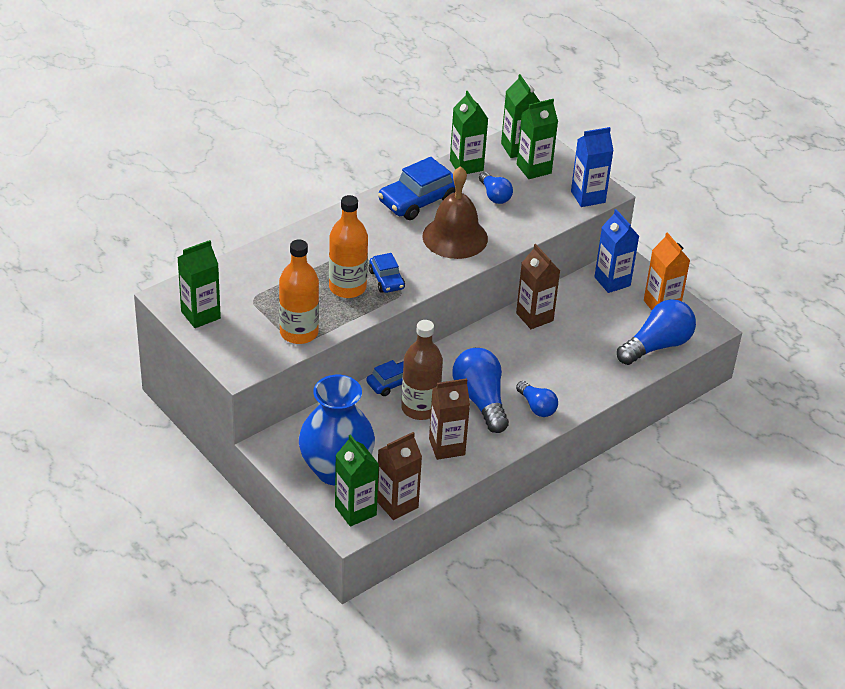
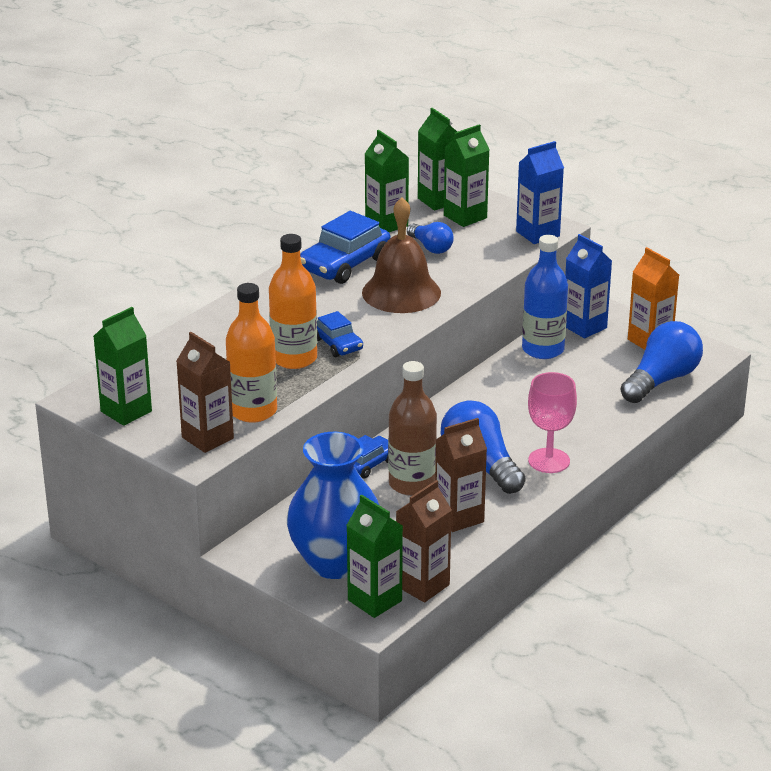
camera: 10 degrees left, 10 degrees down
brown carton [516,244,560,329] -> brown carton moved to [176,332,234,453]
blue light bulb [516,381,558,417] -> pink goblet [528,372,577,473]
none -> blue bottle [522,235,568,359]

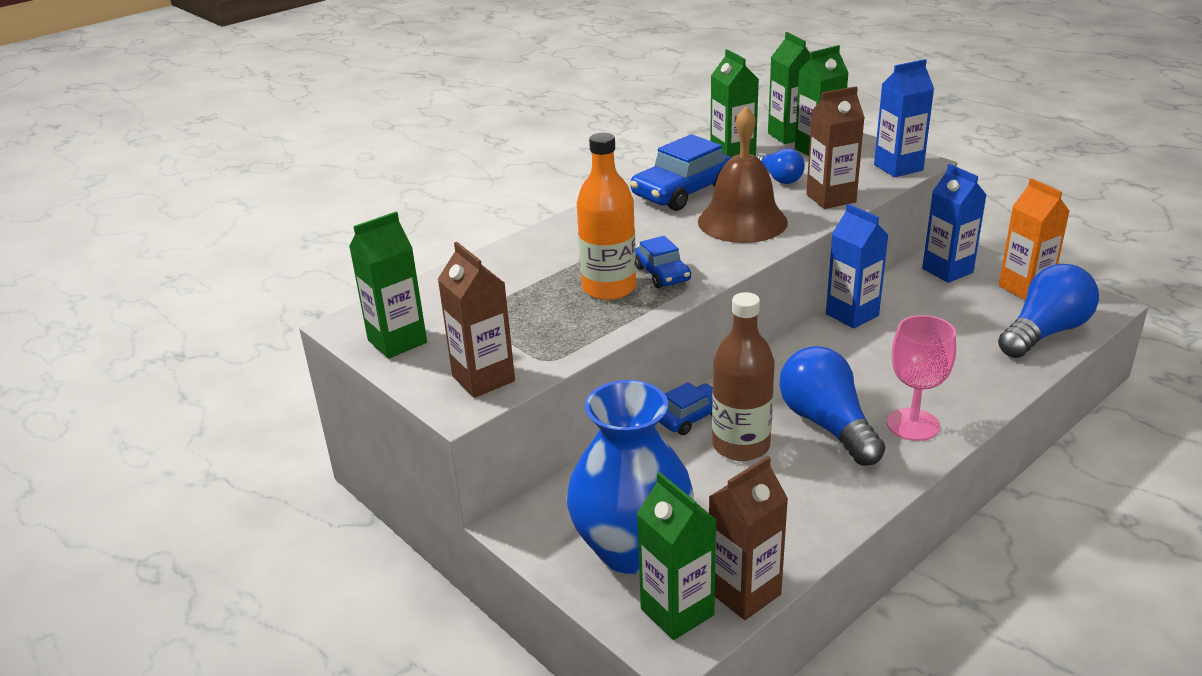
camera: 10 degrees right, 0 degrees up
orange bottle [226,283,277,423] -> none
brown carton [435,418,487,532] -> brown carton moved to [806,86,865,209]
blue bottle [522,235,568,359] -> none
none -> blue carton [826,204,889,329]

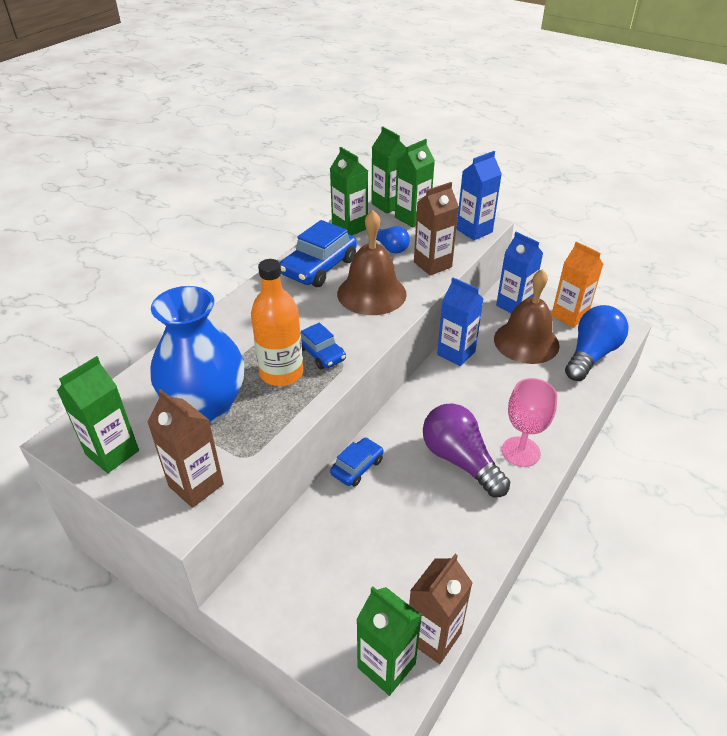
camera: 15 degrees left, 10 degrees up
blue vase [566,380,694,574] -> blue vase moved to [151,286,244,424]
brown bottle [712,292,775,461] -> none
blue light bulb [779,346,885,466] -> purple light bulb [423,403,510,497]
none -> brown bell [494,269,559,364]

